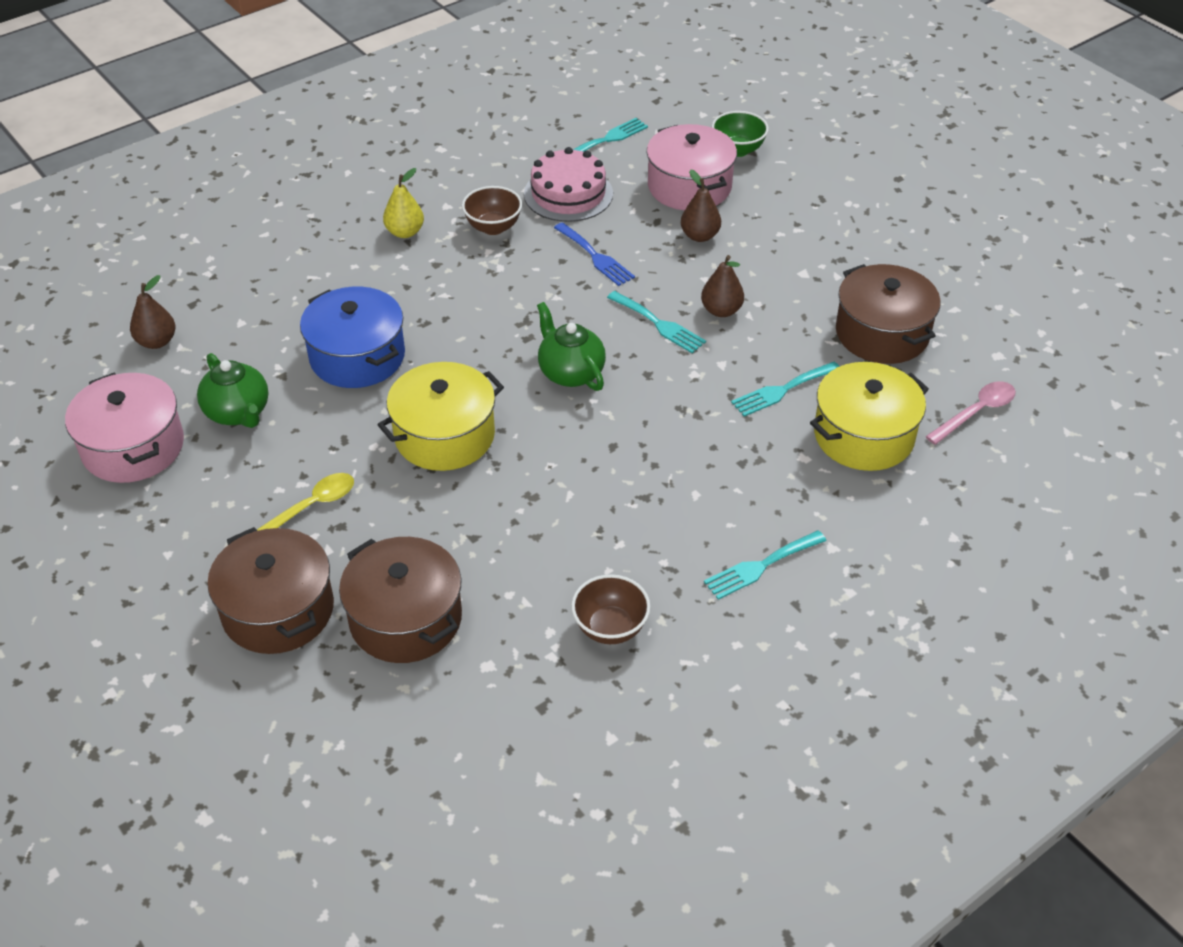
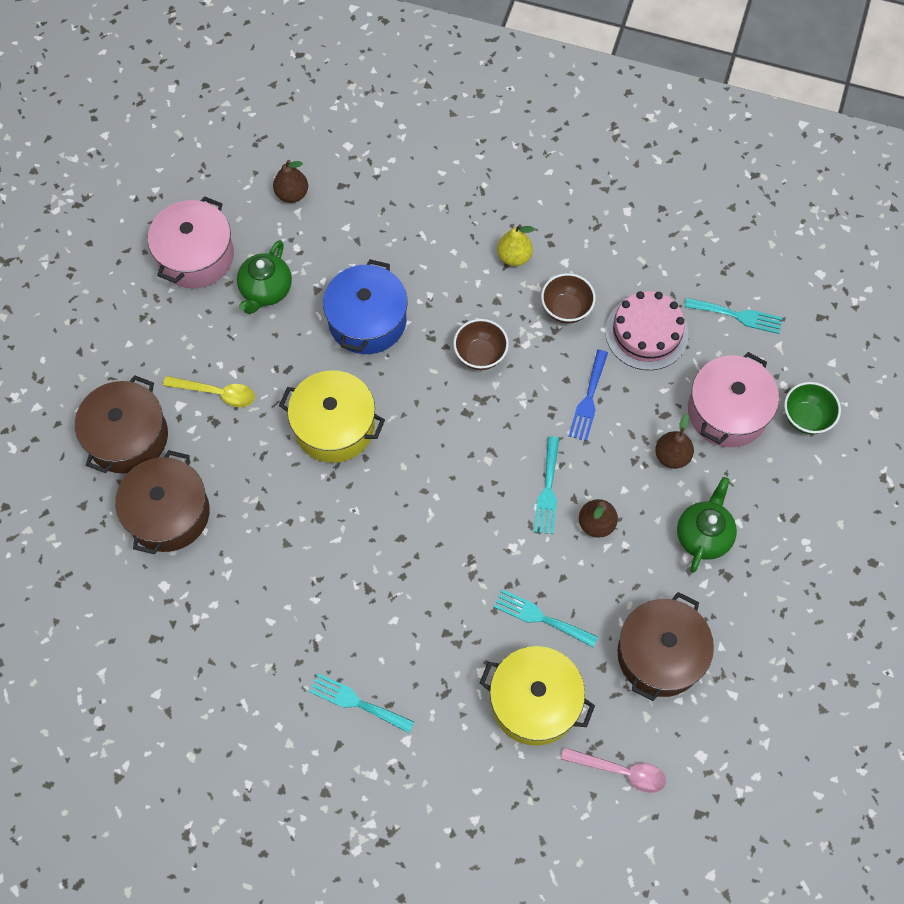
camera: 55 degrees right, 20 degrees up
green teapot [537,302,606,391] -> green teapot moved to [677,477,737,573]
brown bowl [571,574,651,644] -> brown bowl moved to [453,319,509,370]

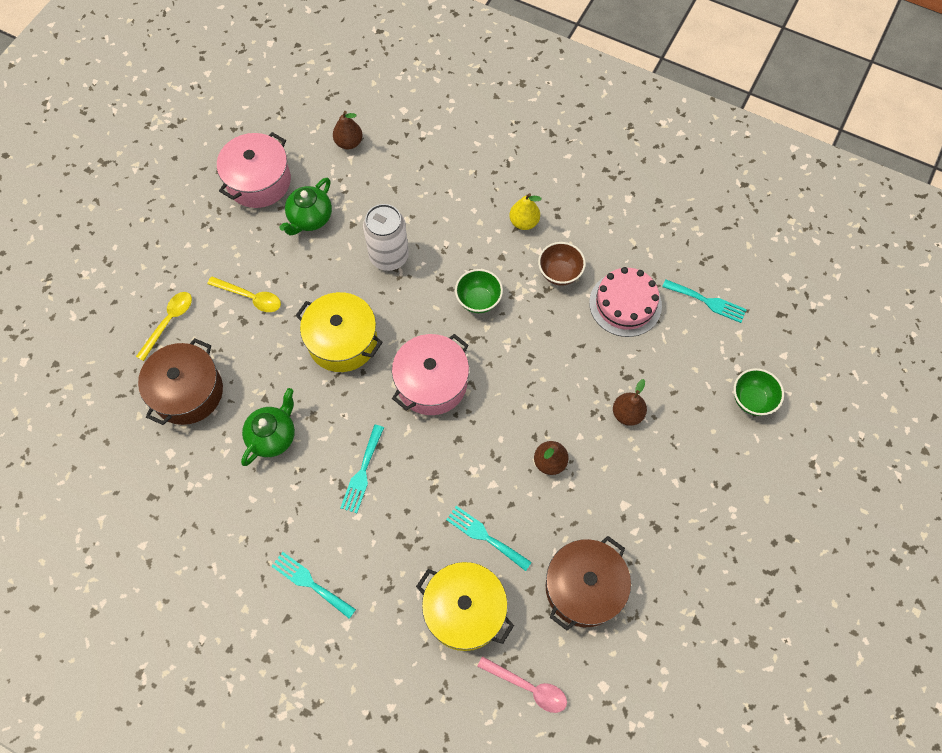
camera: 10 degrees right, 0 degrees up
brown pot [75,375,168,474] -> yellow spoon [136,292,192,361]
blue pot [323,259,407,354] -> white can [363,204,409,271]
brown bowl [453,319,509,370] -> green bowl [455,269,503,313]
turquoise fork [534,436,559,534] -> turquoise fork moved to [341,425,384,513]
blue fork [569,350,608,441] -> none
green teapot [677,477,737,573] -> green teapot moved to [241,388,295,466]
pink pot [688,352,779,447] -> pink pot moved to [392,334,469,415]

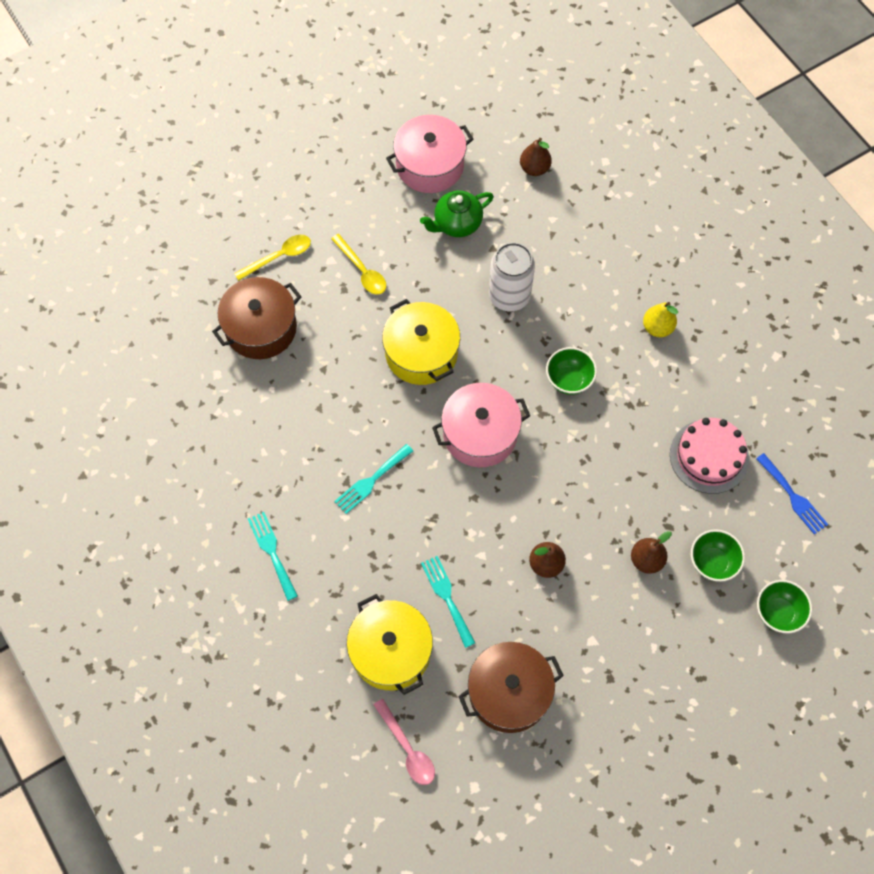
camera: 30 degrees right, 0 degrees up
green teapot [241,388,295,466] -> none
brown bowl [538,242,586,285] -> none
turquoise fork [662,279,747,323] -> blue fork [756,453,828,535]
none -> green bowl [691,529,745,582]

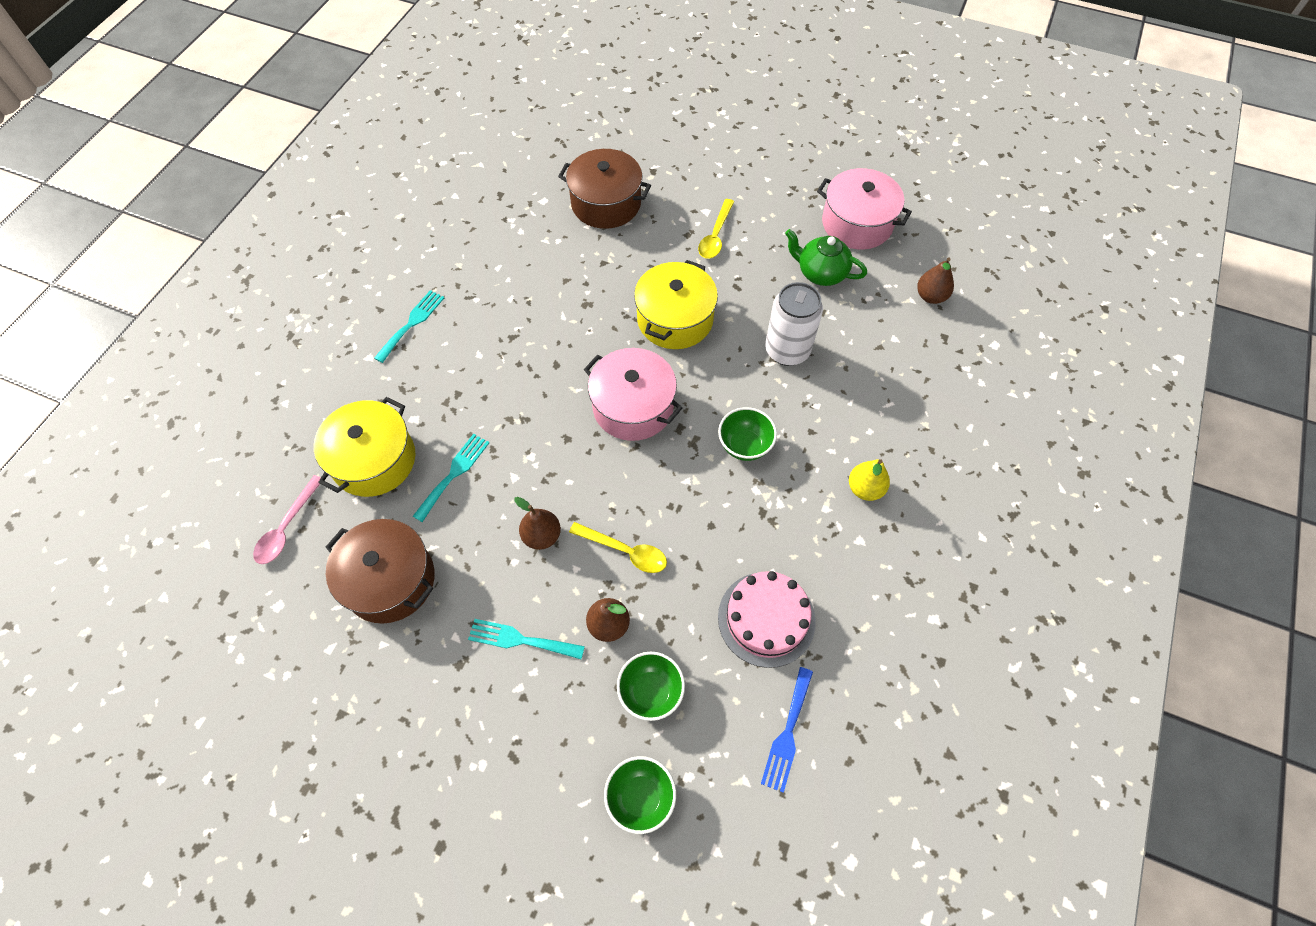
camera: 55 degrees right, 5 degrees down
yellow spoon [234,235,311,281] -> yellow spoon moved to [569,522,667,573]
turquoise fork [334,444,413,514] -> turquoise fork moved to [468,619,585,659]

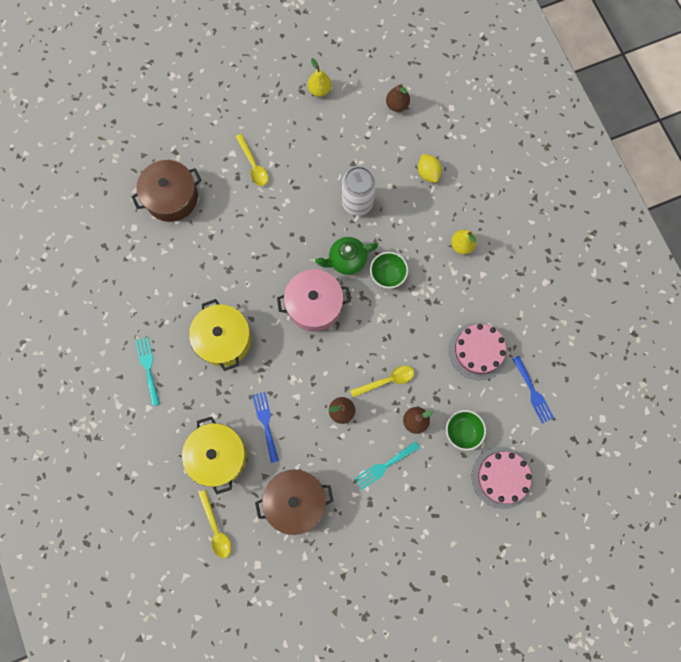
camera: 45 degrees left, 15 degrees up
pink spoon [253,475,321,564] -> yellow spoon [198,490,231,558]
turquoise fork [413,434,489,522] -> blue fork [252,392,279,463]
green bowl [604,756,676,834] -> pink cake [472,447,533,509]
yellow pot [634,260,718,349] -> yellow pot moved to [189,299,251,371]
green teapot [785,229,867,286] -> green teapot moved to [315,237,378,275]
pink pot [817,168,912,249] -> yellow pear [308,58,332,97]
none -> yellow lemon [418,154,442,183]

